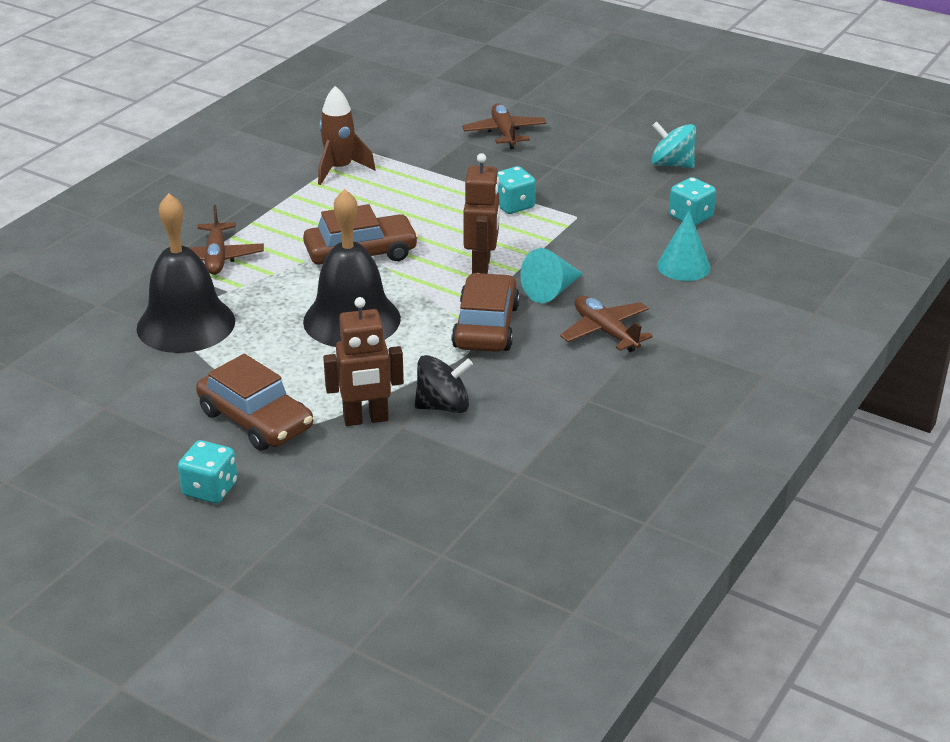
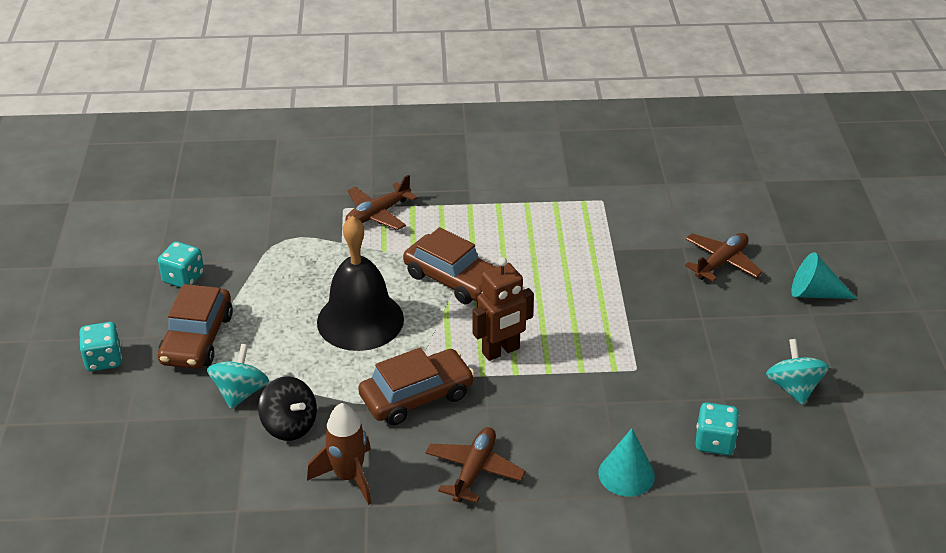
camera: 55 degrees right, 5 degrees up
black bell [137,193,235,353] -> none
brown rocket [318,86,376,185] -> brown rocket moved to [307,403,372,505]
brown robot [323,297,404,426] -> turquoise spinning top [207,343,269,409]
turquoise dice [498,166,536,214] -> turquoise dice moved to [158,241,204,288]
turquoise cone [520,248,583,303] -> turquoise cone moved to [791,252,857,299]

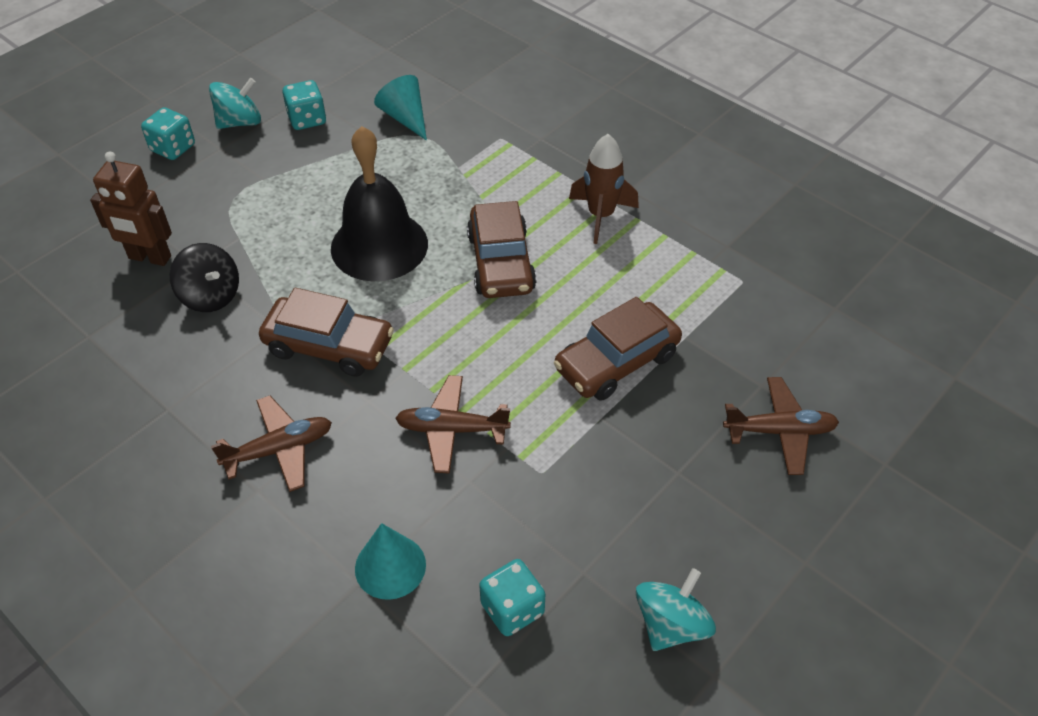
camera: 45 degrees right, 10 degrees up
brown car [158,284,233,369] -> brown car moved to [554,297,682,401]
turquoise spinning top [207,343,269,409] -> turquoise spinning top moved to [209,78,261,129]
black spinning top [258,376,317,441] -> black spinning top turned 45 degrees counterclockwise [170,243,239,312]
brown rocket [307,403,372,505] -> brown rocket moved to [569,134,639,244]
brown plane [345,174,418,230] -> brown plane moved to [395,375,511,474]
brown robot [473,257,534,361] -> brown robot moved to [90,151,172,266]
turquoise cone [791,252,857,299] -> turquoise cone moved to [374,75,427,141]

